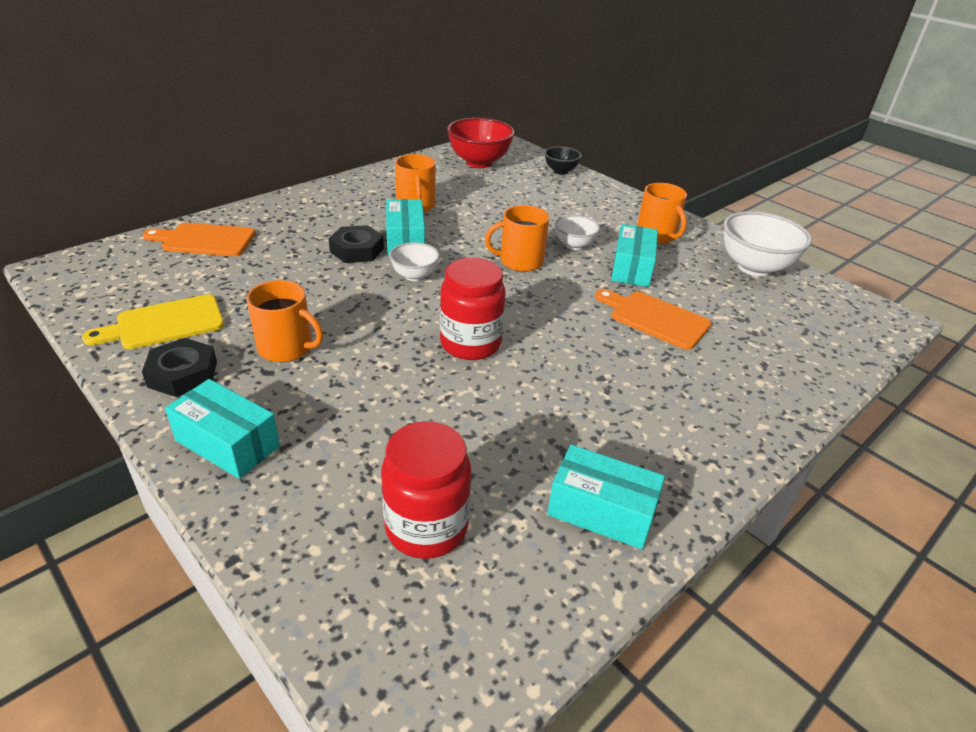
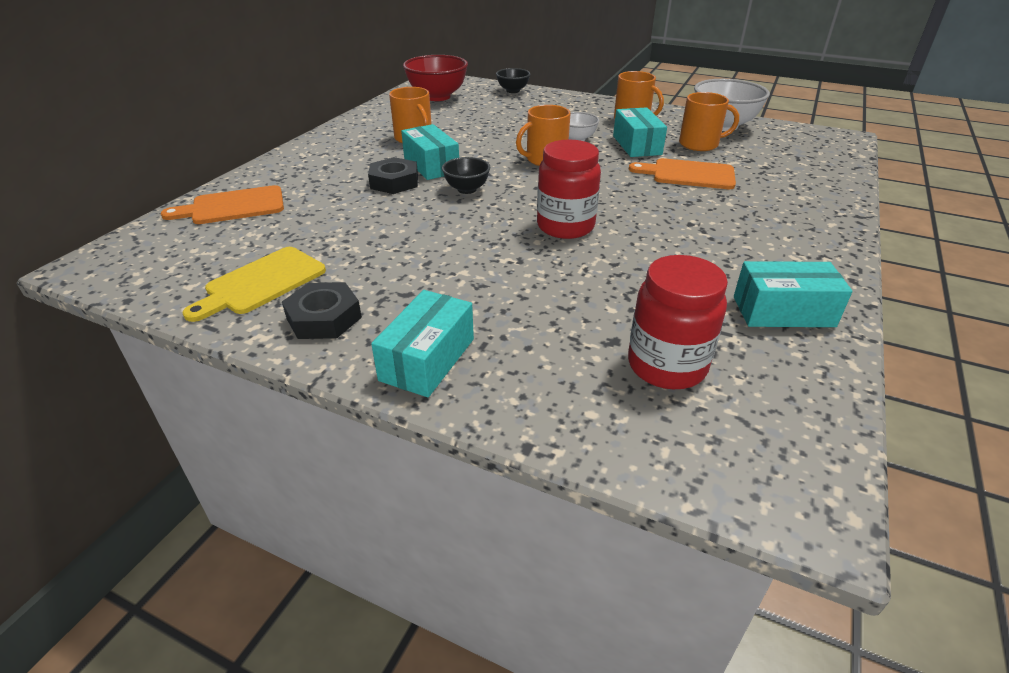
camera: 20 degrees left, 0 degrees up
turquoise box [165,379,280,479] -> turquoise box turned 75 degrees counterclockwise [371,290,474,397]
orange mug [246,280,323,362] -> orange mug moved to [679,92,739,151]
white bowl [389,242,439,281] -> black bowl [442,157,491,194]

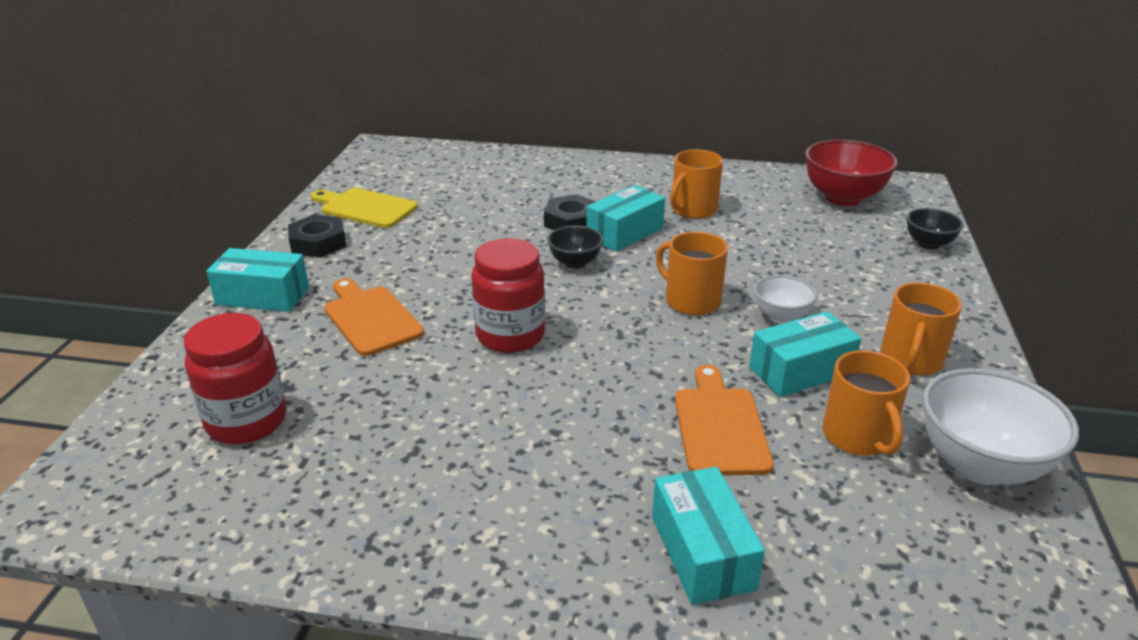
camera: 75 degrees right, 5 degrees down
orange cutting board [161,185,284,224] -> orange cutting board moved to [324,278,424,356]
turquoise box [734,261,853,327] -> turquoise box moved to [652,467,765,605]

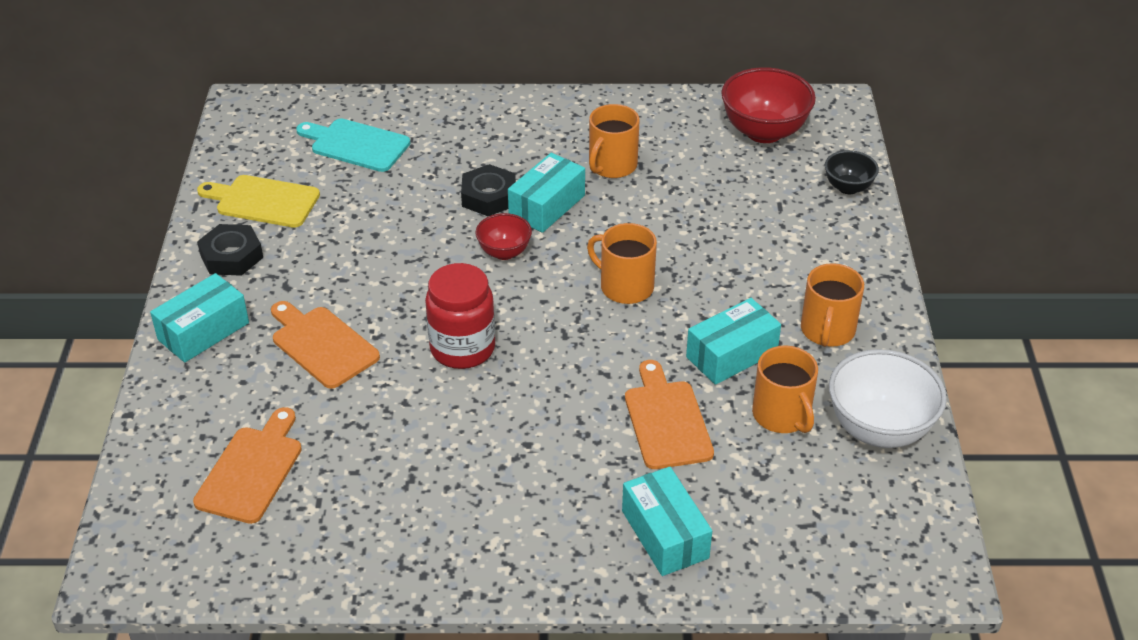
camera: 10 degrees left, 10 degrees up
red jar [184,313,286,444] -> orange cutting board [193,407,302,524]
turquoise box [206,248,309,312] -> turquoise box turned 45 degrees counterclockwise [150,273,249,362]
black bowl [547,225,603,269] -> red bowl [475,213,532,260]
white bowl [754,275,817,324] -> none
none -> turquoise cutting board [296,118,410,172]

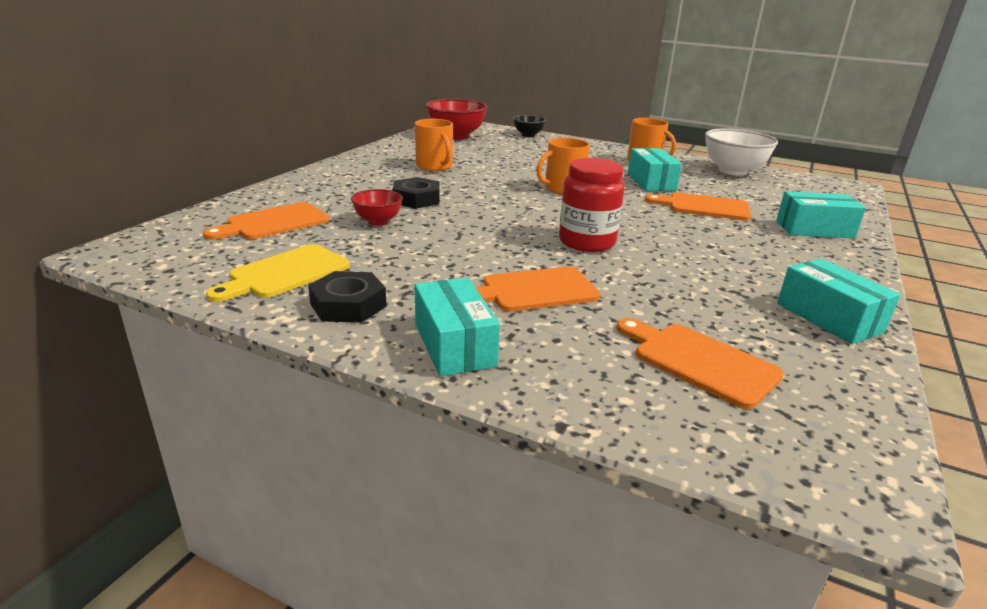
camera: 65 degrees left, 15 degrees down
turquoise cutting board [296,118,410,172] -> orange cutting board [203,202,329,240]
red bowl [475,213,532,260] -> red bowl moved to [351,189,403,226]
turquoise box [508,153,585,233] -> turquoise box moved to [777,259,900,344]
orange mug [752,345,818,433] -> none

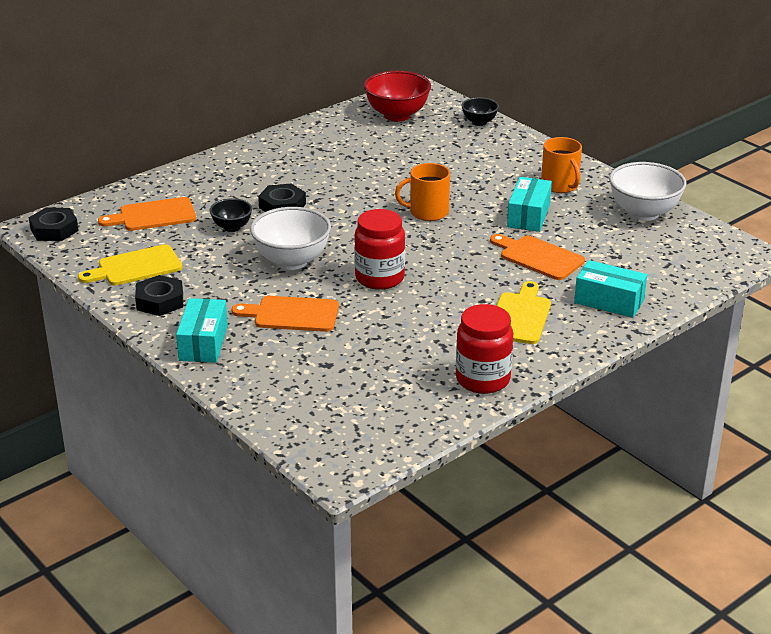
camera: 25 degrees right, 5 degrees up
red bowl [351,189,403,226] -> black bowl [210,198,252,232]
orange mug [415,119,453,171] -> none
orange cutting board [617,318,784,409] -> none
turquoise box [777,259,900,344] -> red jar [456,304,513,394]
none -> black nut [29,207,79,241]
none -> white bowl [250,207,331,270]
none -> yellow cutting board [497,281,551,344]

